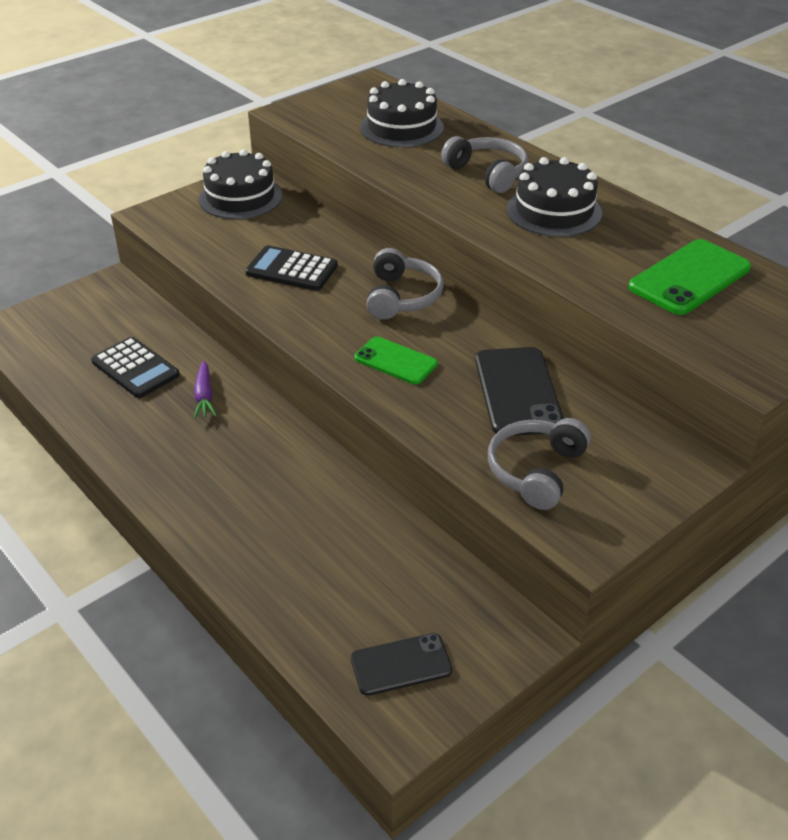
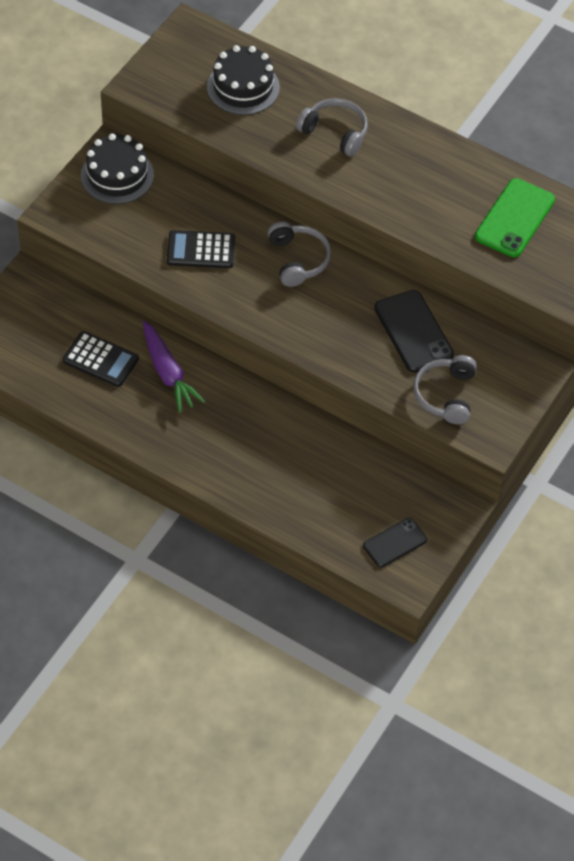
camera: 20 degrees left, 15 degrees up
purple carrot [194,360,217,419] -> purple carrot [143,321,205,413], size x1.68
green phone [354,337,438,384] -> none
black cake [507,157,602,237] -> none

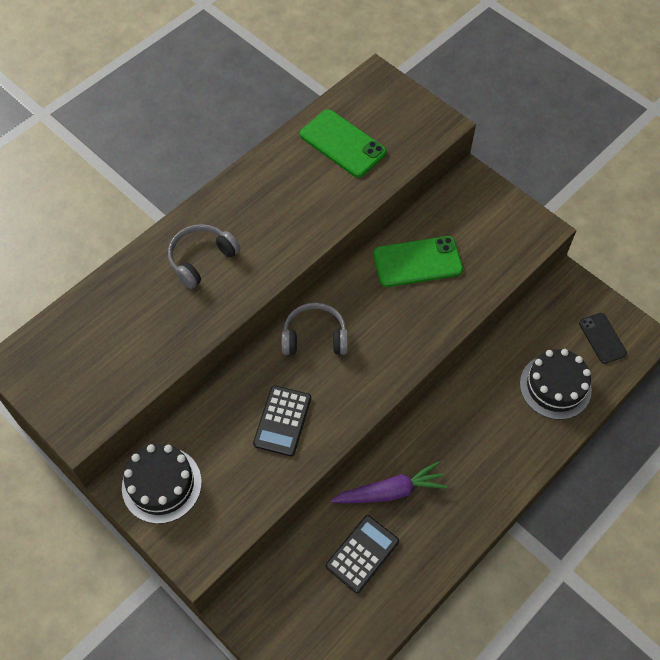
camera: 75 degrees left, 5 degrees up
black cake [207,45,280,115] -> black cake moved to [520,349,592,420]
black phone [374,290,454,372] -> green phone [373,236,463,287]
grey headphones [413,355,477,424] -> none

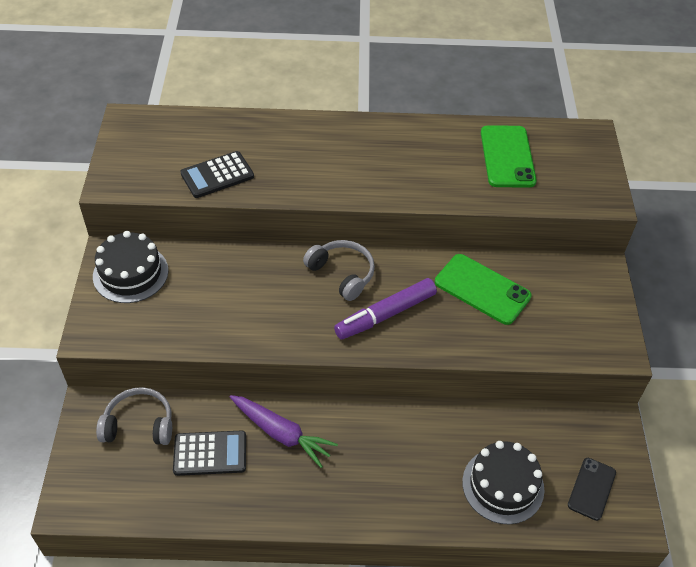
camera: 45 degrees right, 10 degrees down
grey headphones [168,224,241,289] -> grey headphones moved to [96,387,172,445]
black calculator [253,385,311,457] -> black calculator moved to [180,151,254,198]
none -> purple marker [334,278,437,340]

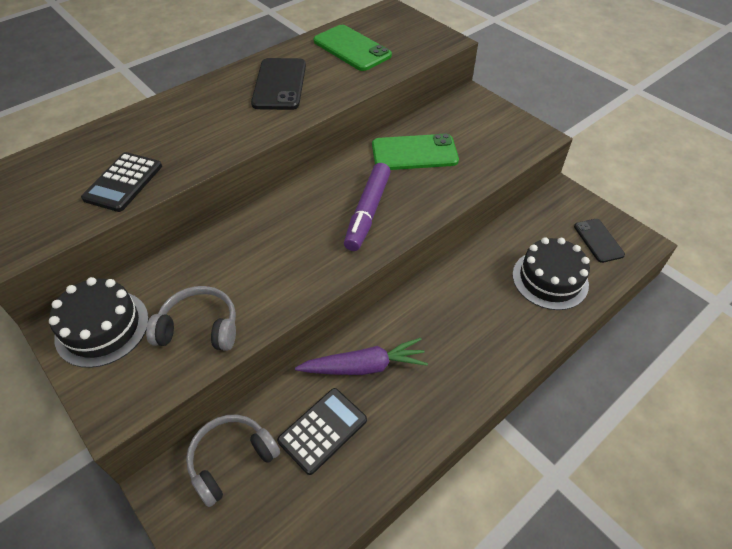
camera: 40 degrees left, 0 degrees up
grey headphones [303,240,375,301] -> grey headphones moved to [146,286,236,351]
none -> black phone [251,58,306,110]

